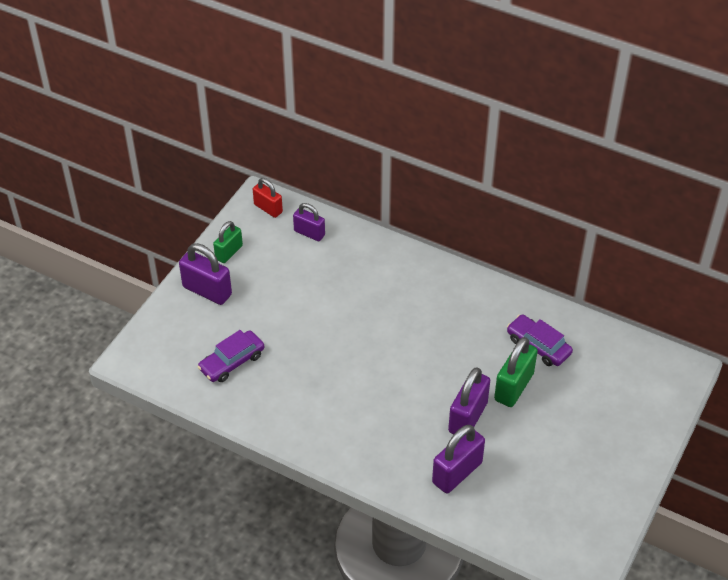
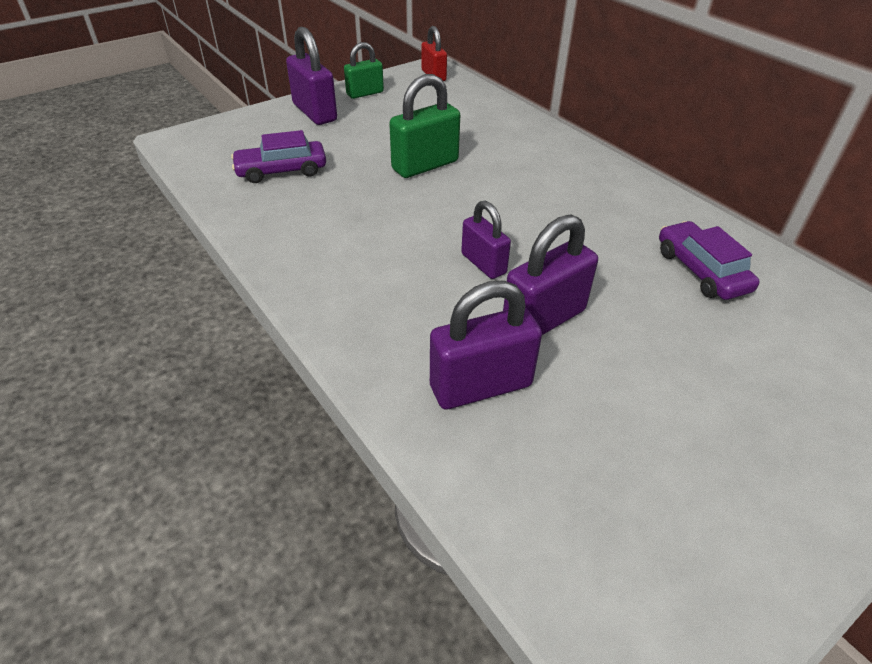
camera: 25 degrees right, 5 degrees down
purple padlock [293,203,325,241] -> purple padlock moved to [461,201,511,279]
green padlock [494,337,538,407] -> green padlock moved to [389,74,460,178]

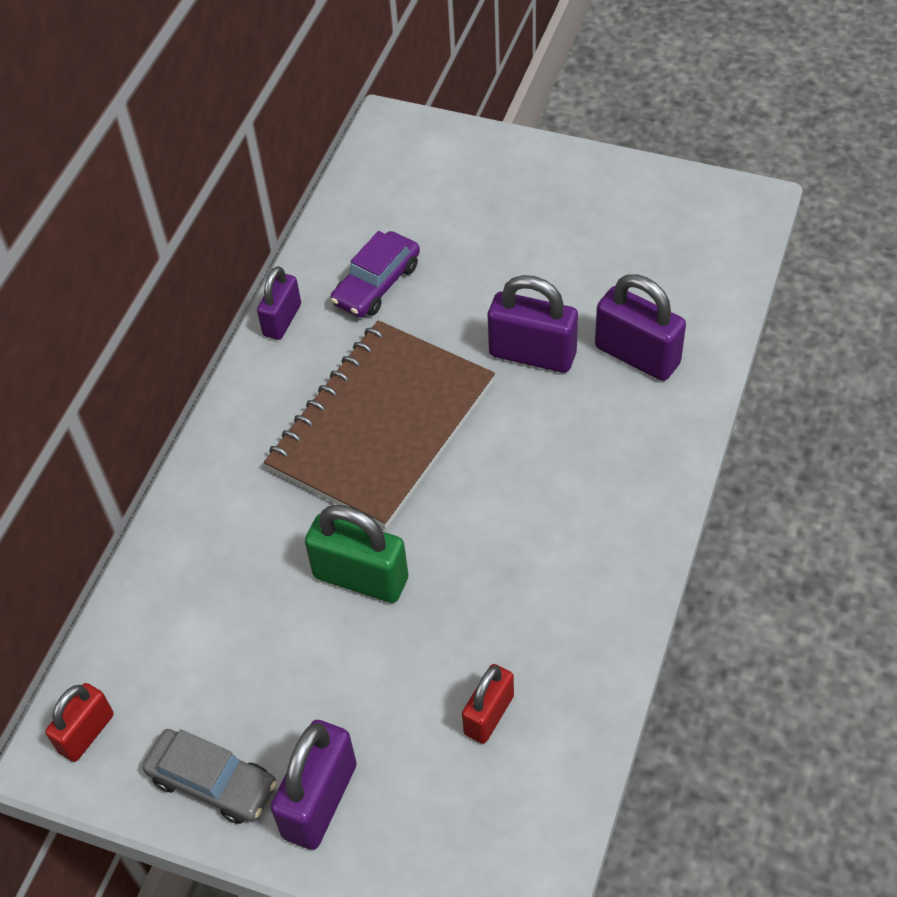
camera: 120 degrees left, 10 degrees up
purple car [231,130,326,183] -> red padlock [462,664,514,744]
green padlock [344,42,384,99] -> grey car [143,729,277,824]
purple padlock [461,201,511,279] -> purple padlock moved to [257,266,301,340]
none -> brown notebook [264,320,495,529]

